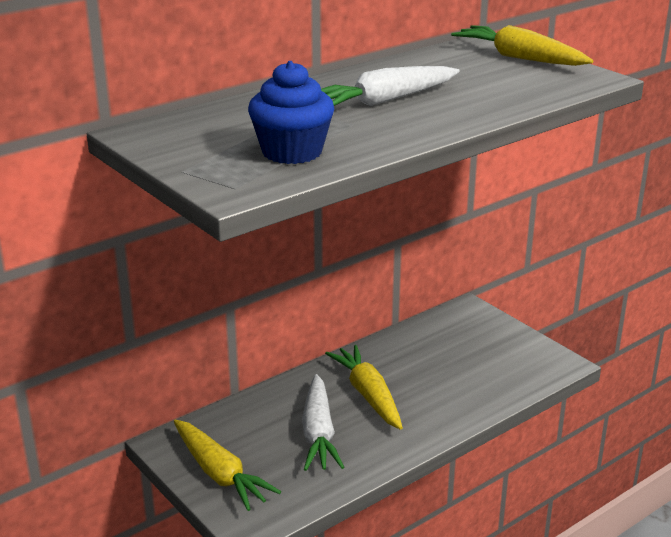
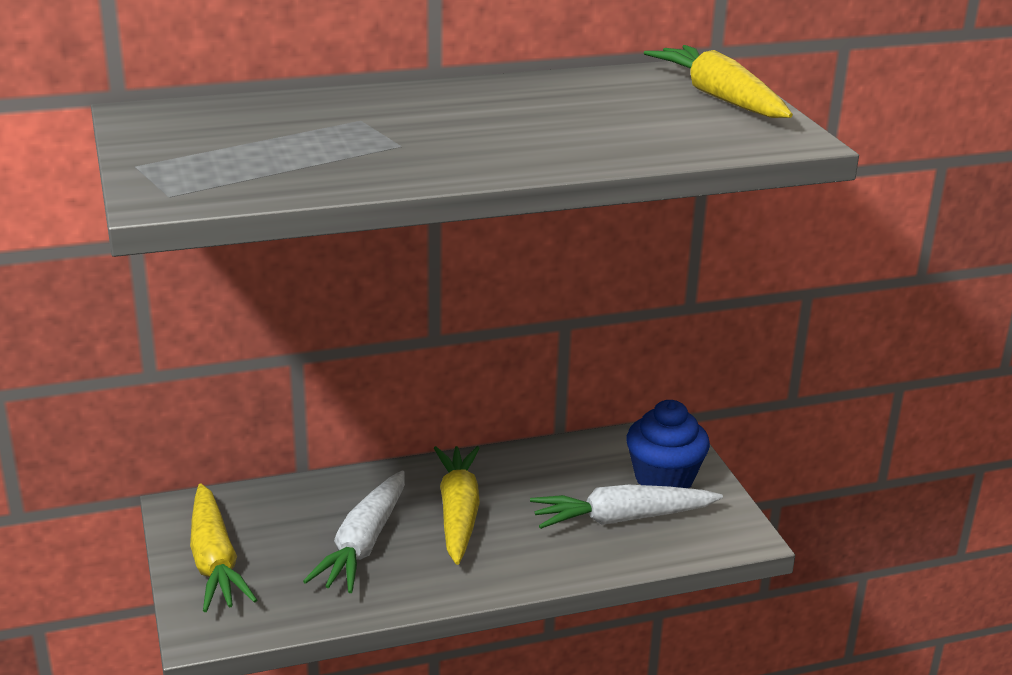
camera: 20 degrees right, 0 degrees up
blue cupcake [248,61,334,164] -> blue cupcake moved to [626,400,710,488]
white carrot [321,66,460,106] -> white carrot moved to [530,485,723,529]

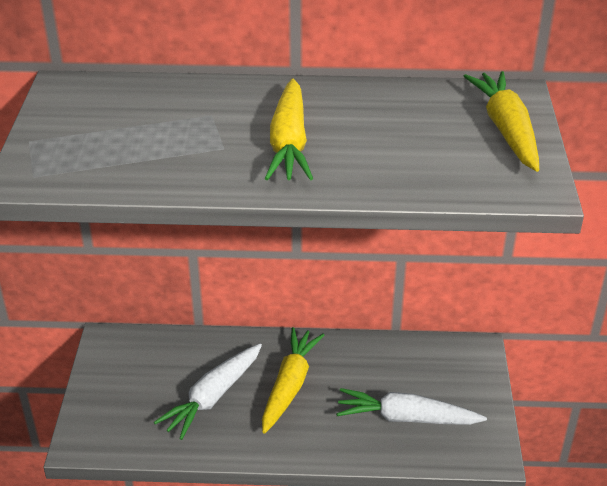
camera: 20 degrees right, 10 degrees up
yellow carrot [190,483,257,612] -> yellow carrot moved to [265,79,313,180]
blue cupcake [626,400,710,488] -> none

